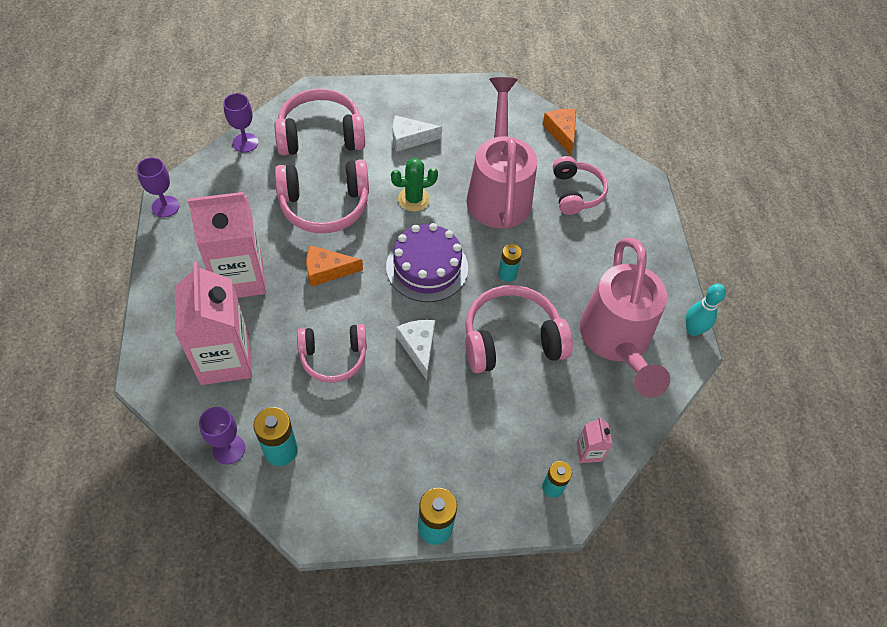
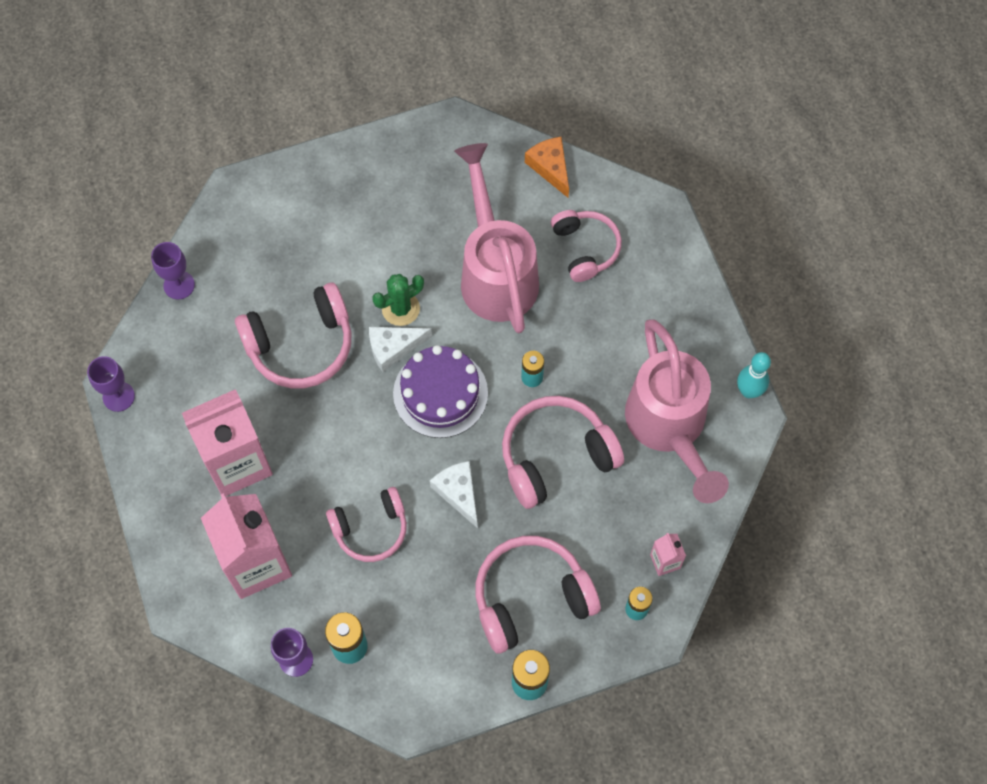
camera: 10 degrees left, 10 degrees up
pink headphones [275,89,365,155] -> pink headphones moved to [475,536,601,654]
orange cheese [306,245,363,287] -> none
white cheese [393,115,442,152] -> white cheese moved to [369,327,432,372]

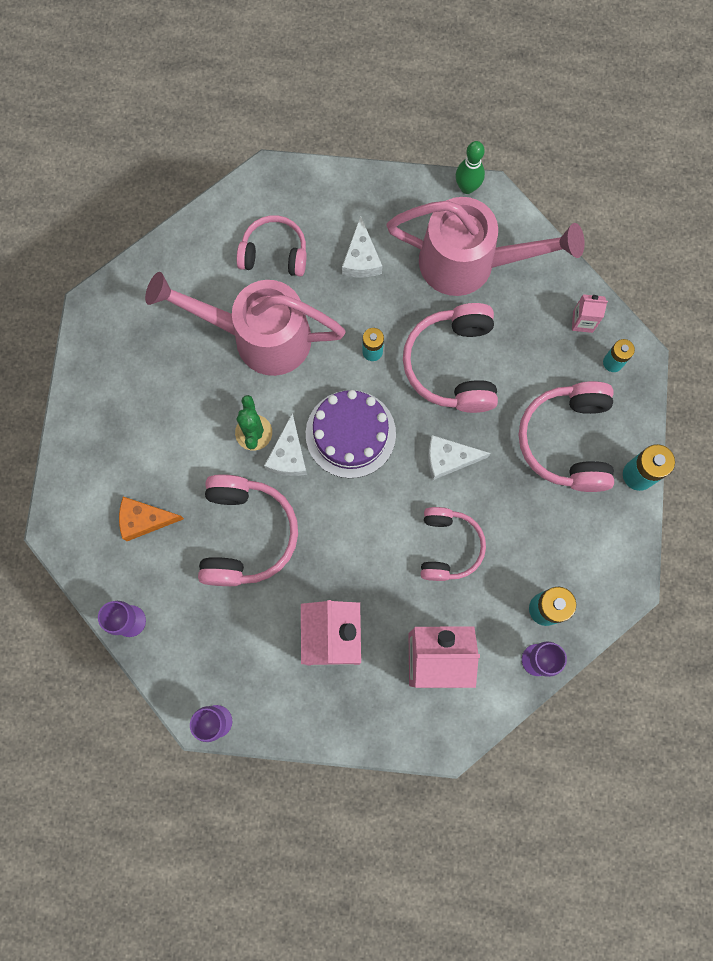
camera: 65 degrees left, 10 degrees up
orange cheese [525,137,569,198] -> orange cheese moved to [119,497,184,541]
turquoise bowling pin [737,352,771,398] -> green bowling pin [456,141,485,194]
none -> white cheese [342,216,382,278]

